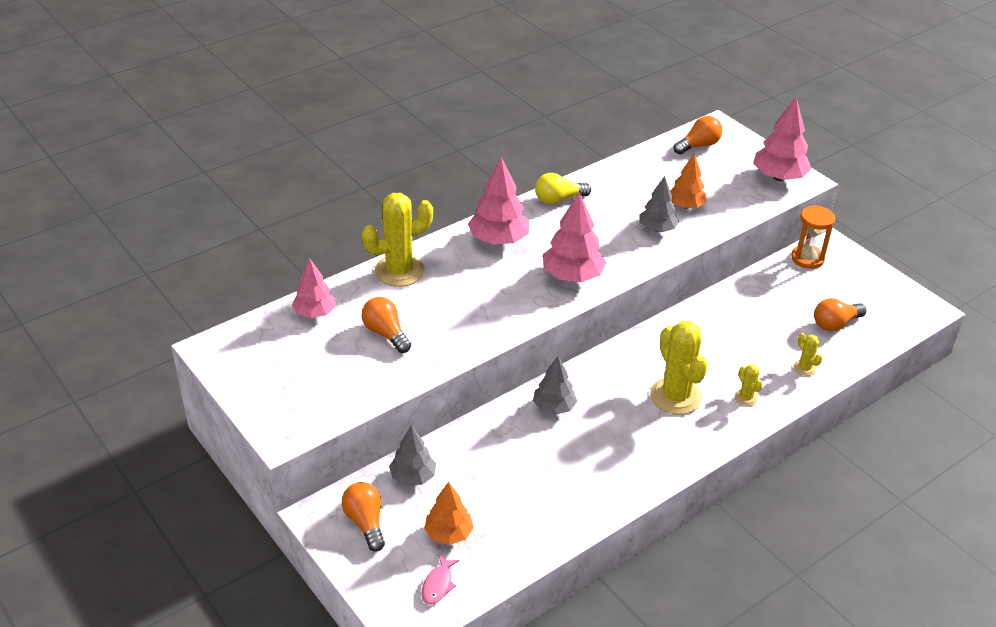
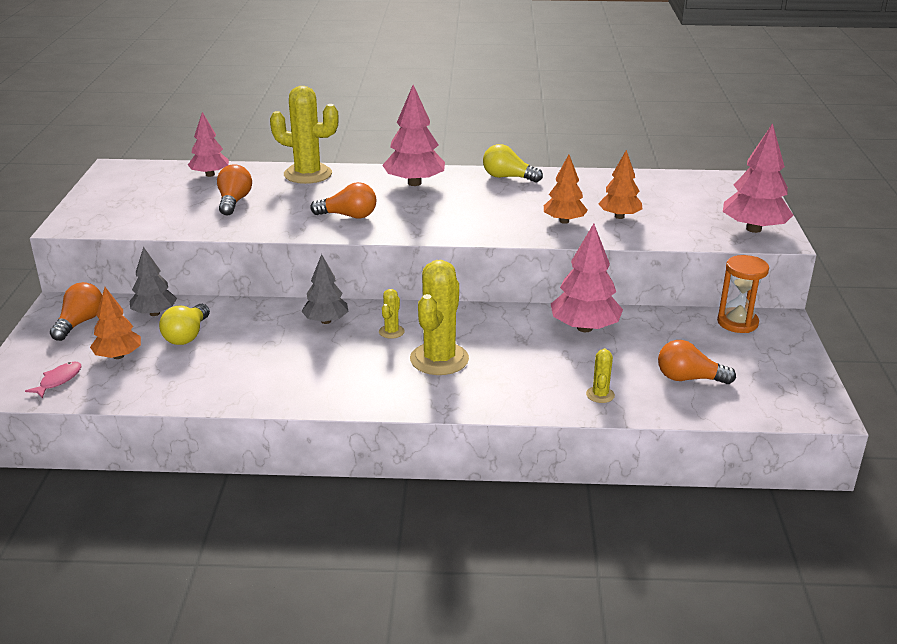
camera: 40 degrees right, 10 degrees down
pink fish [421,554,459,605] -> pink fish turned 150 degrees clockwise [25,362,81,398]
pink tree [543,192,606,282] -> pink tree moved to [551,223,623,332]
grey tree [639,176,679,232] -> orange tree [544,155,588,224]
orange light bulb [674,116,722,154] -> orange light bulb moved to [310,182,377,219]
yellow cactus [735,364,763,406] -> yellow cactus moved to [379,289,405,339]
none -> yellow light bulb [159,304,210,345]

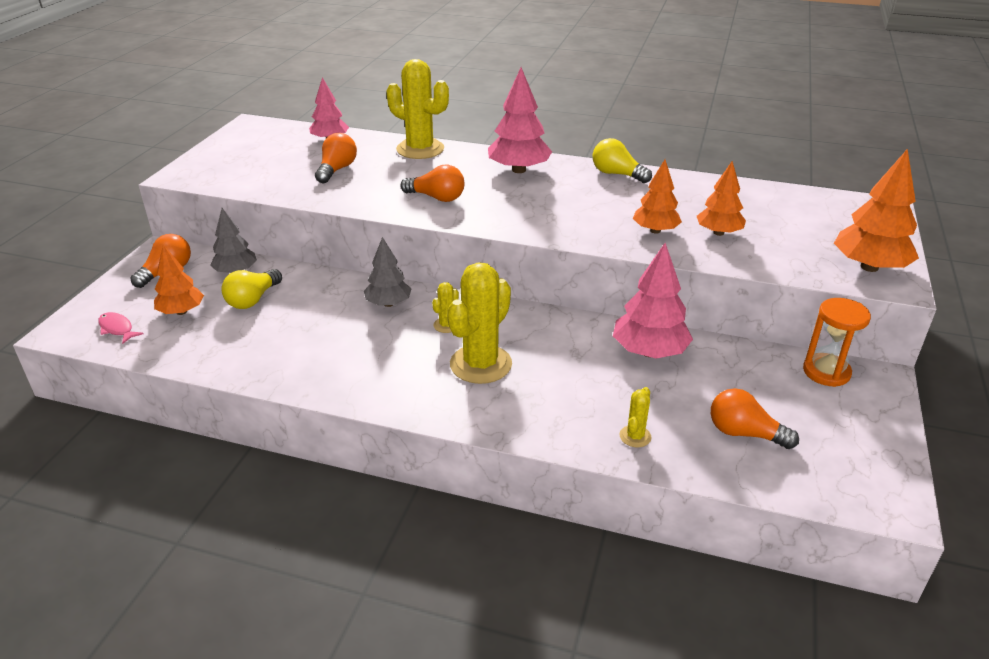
camera: 15 degrees right, 5 degrees up
pink fish [25,362,81,398] -> pink fish turned 90 degrees counterclockwise [98,312,144,344]
pink tree [723,123,793,233] -> orange tree [834,149,919,272]

